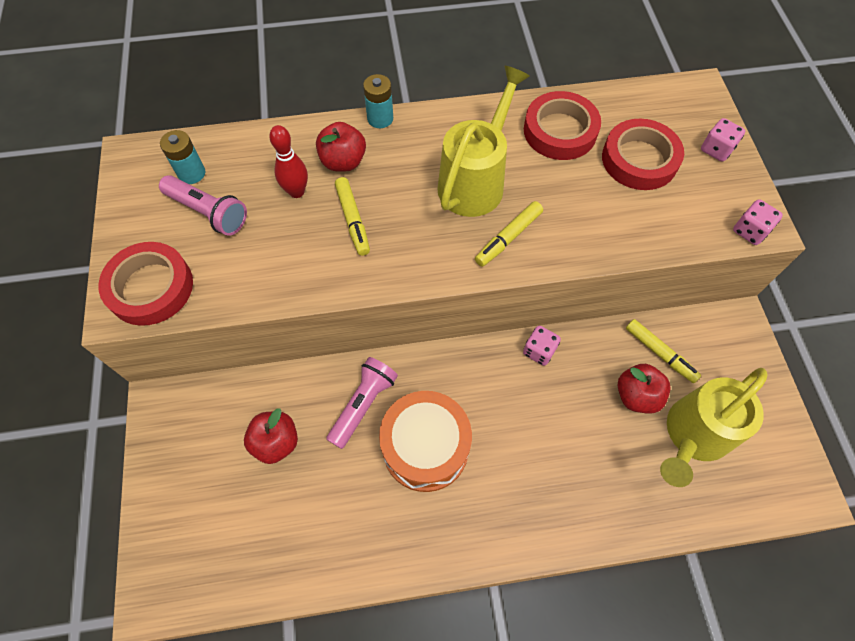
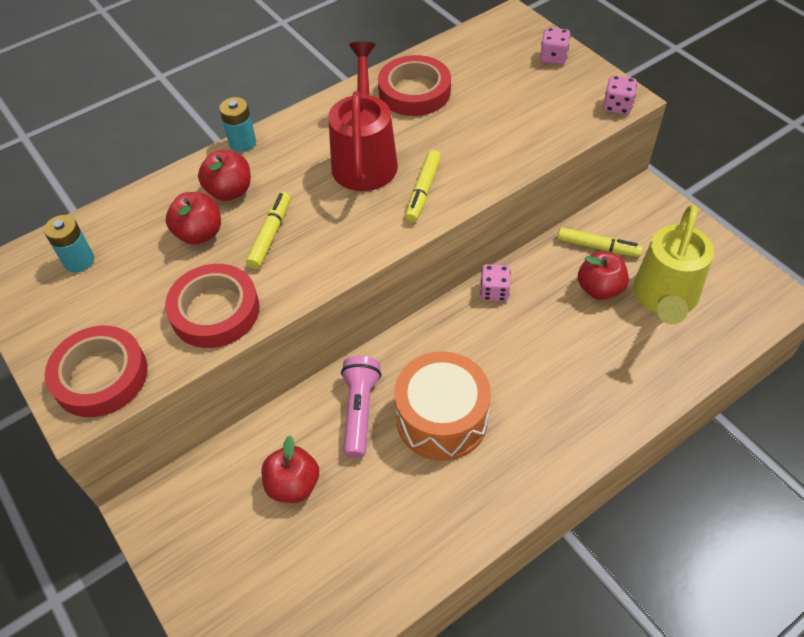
camera: 25 degrees left, 10 degrees down
pink flashlight [159,175,247,236] -> none
red bowling pin [269,125,308,198] -> red apple [166,192,221,245]
yellow marker [335,177,370,256] -> yellow marker turned 120 degrees counterclockwise [246,192,290,269]
yellow watering can [437,66,530,217] -> red watering can [328,41,398,191]
red tape [602,119,684,190] -> red tape moved to [165,264,260,348]

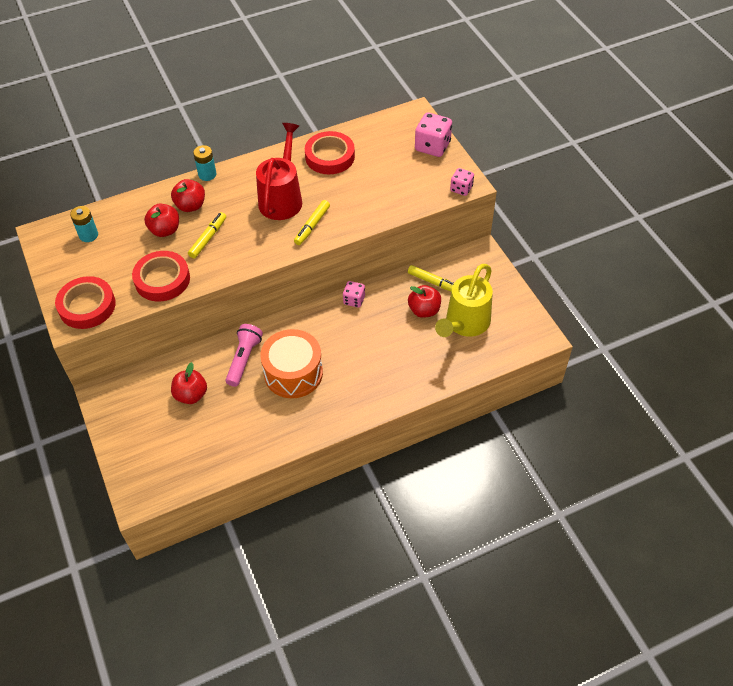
camera: 10 degrees right, 0 degrees up
pink dice [540,28,570,64] -> pink dice [415,113,452,157], size x1.66

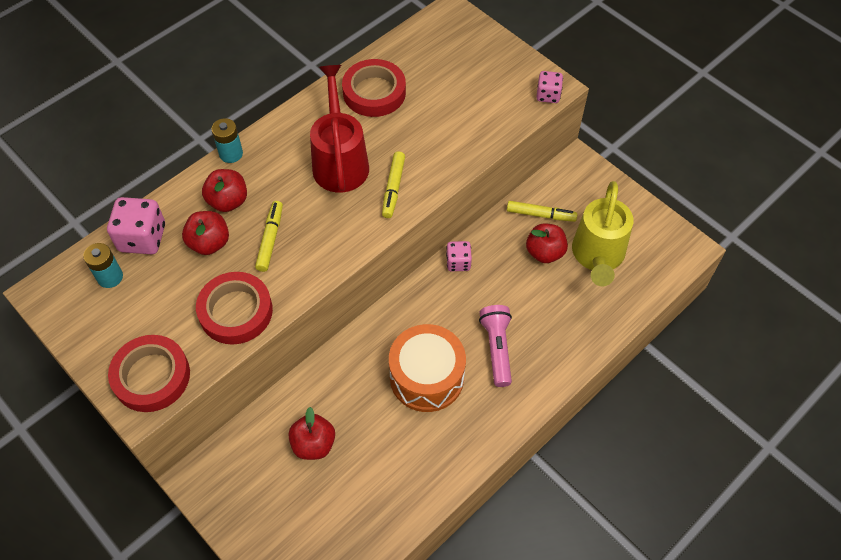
camera: 20 degrees left, 5 degrees up
pink flashlight [226,324,263,387] -> pink flashlight moved to [479,305,512,387]
pink dice [415,113,452,157] -> pink dice moved to [107,197,165,254]

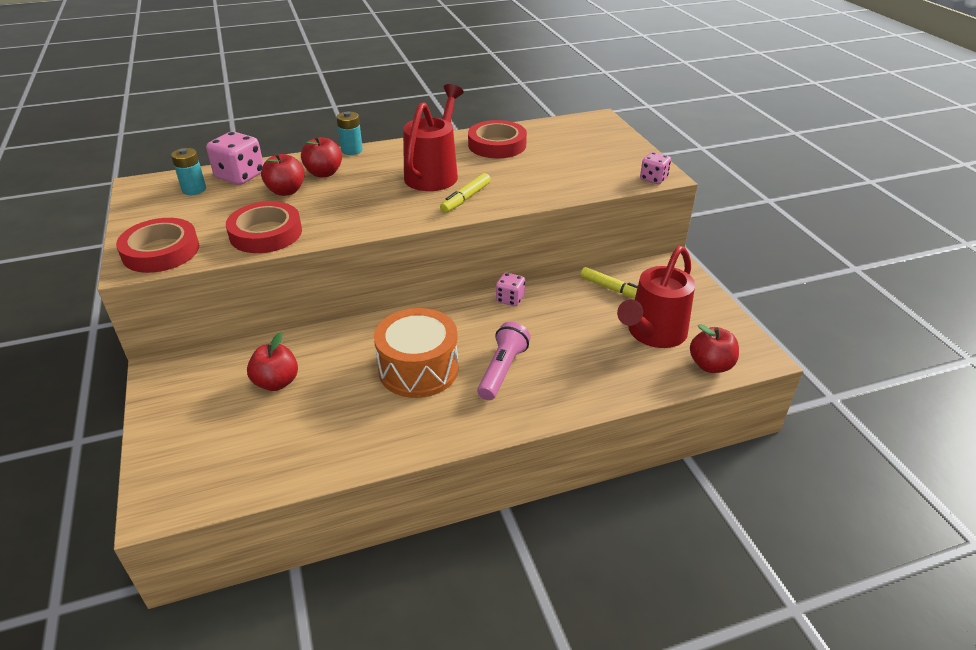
camera: 25 degrees right, 20 degrees down
yellow marker [255,201,283,272] -> none
red apple [526,223,568,263] -> red apple moved to [690,324,739,373]
yellow watering can [572,181,634,286] -> red watering can [617,246,695,348]

